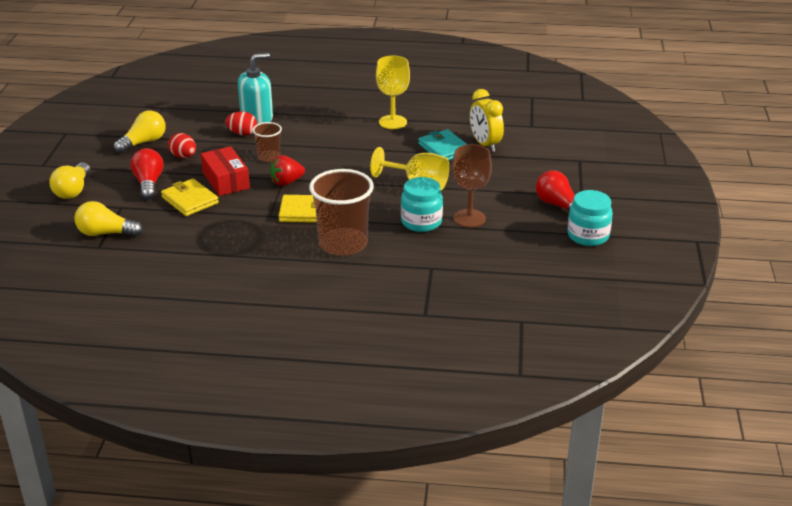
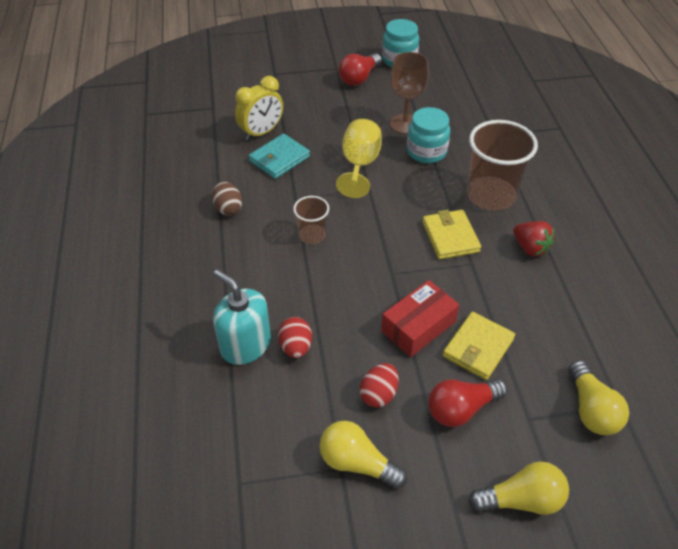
camera: 105 degrees left, 15 degrees up
brown cup [252,122,282,162] -> brown cup moved to [293,196,329,244]
red strawberry [270,155,305,186] -> red strawberry moved to [513,221,554,257]
yellow goblet [376,56,410,129] -> brown egg [212,182,242,215]

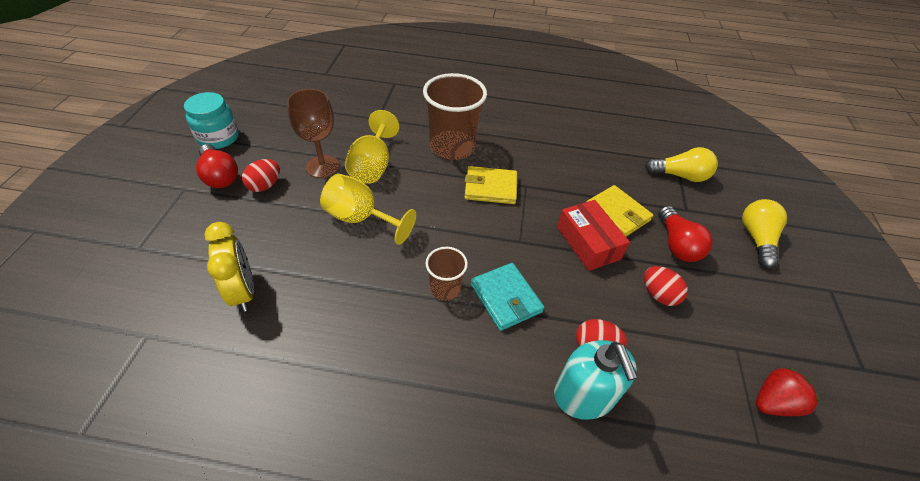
camera: 75 degrees left, 0 degrees up
brown egg [212,182,242,215] -> none
turquoise soap dispenser [213,269,271,365] -> turquoise soap dispenser turned 75 degrees counterclockwise [554,340,638,420]
turquoise wallet [249,134,310,179] -> turquoise wallet moved to [471,263,544,331]
yellow light bulb [320,421,407,489] -> none
turquoise jar [407,107,450,163] -> yellow goblet [345,110,399,184]
red strawberry [513,221,554,257] -> red strawberry moved to [756,367,820,416]
none -> red egg [242,159,280,192]

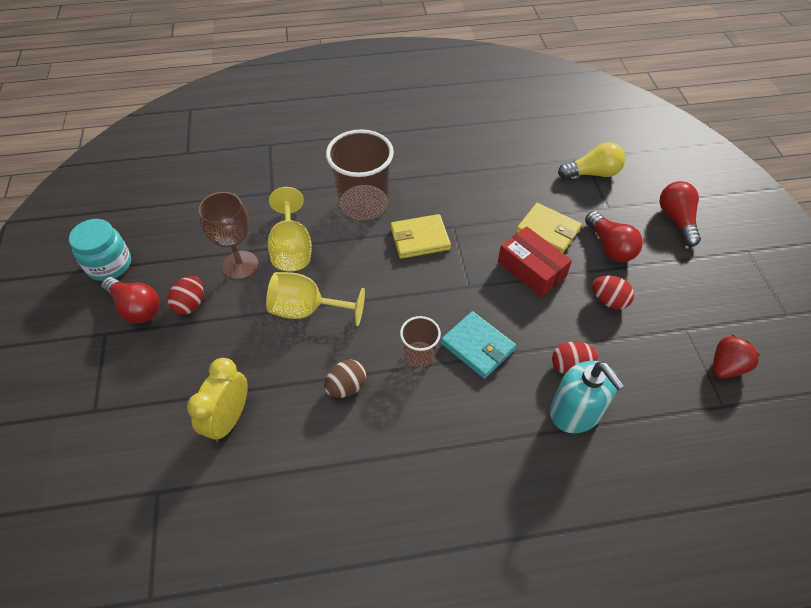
camera: 15 degrees left, 5 degrees up
yellow clock [205,222,254,312] -> yellow clock turned 120 degrees counterclockwise [187,358,248,442]
yellow light bulb [742,199,787,268] -> red light bulb [660,181,701,247]
none -> brown egg [324,359,366,398]

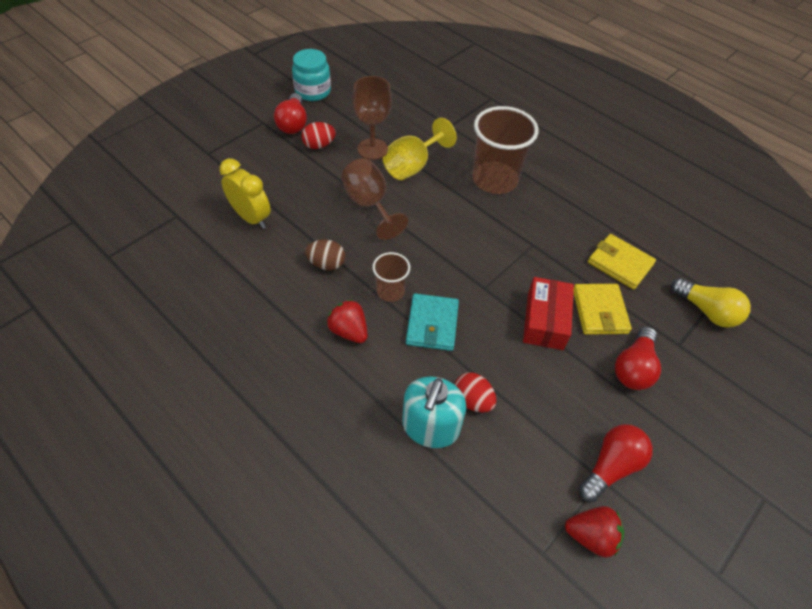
camera: 50 degrees right, 0 degrees up
yellow clock [187,358,248,442] -> yellow clock turned 60 degrees clockwise [219,158,271,229]
yellow goblet [266,272,365,326] -> brown goblet [341,158,408,240]
yellow wallet [391,214,451,259] -> yellow wallet moved to [588,234,656,290]
red egg [592,275,634,309] -> none
red light bulb [660,181,701,247] -> red light bulb moved to [579,424,653,502]
none -> red strawberry [327,299,368,343]

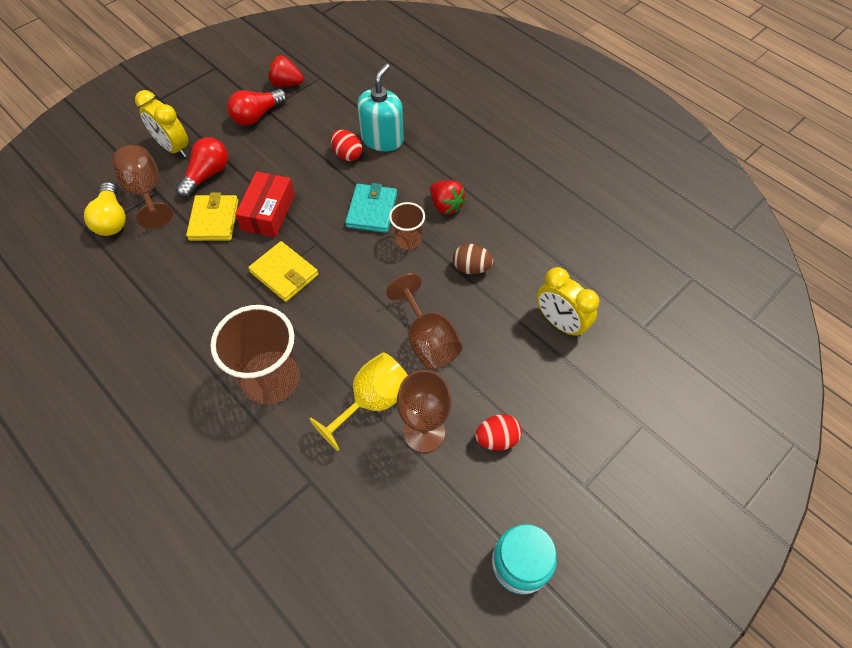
camera: 175 degrees left, 5 degrees up
red light bulb [274,93,307,134] -> none
yellow wallet [588,234,656,290] -> yellow wallet moved to [248,241,318,302]
yellow light bulb [671,278,751,328] -> yellow light bulb turned 150 degrees counterclockwise [84,182,126,236]
none -> brown goblet [112,145,173,229]
none -> yellow clock [135,90,189,157]

